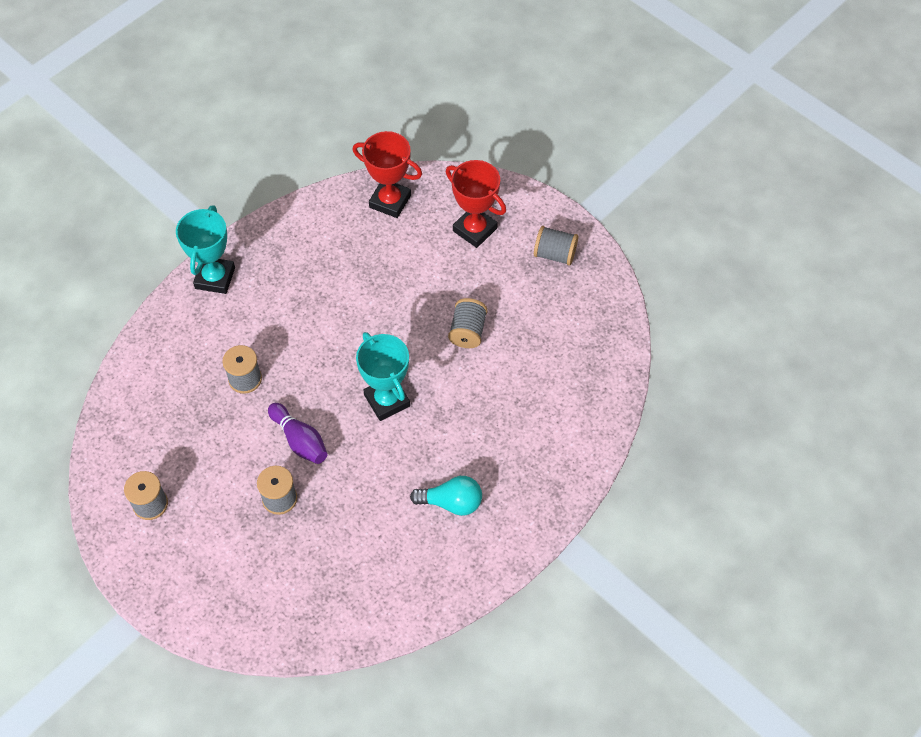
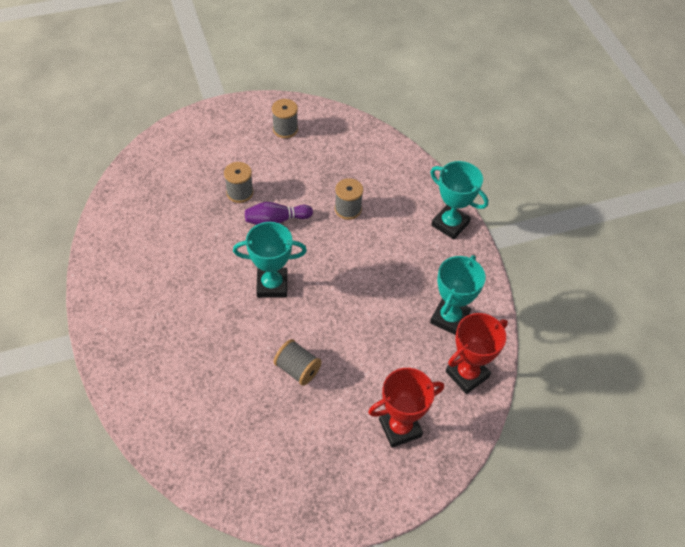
camera: 115 degrees right, 5 degrees down
turquoise light bulb [410,476,482,516] -> none
grey spool [534,226,578,266] -> none
none -> turquoise trophy [430,255,486,335]

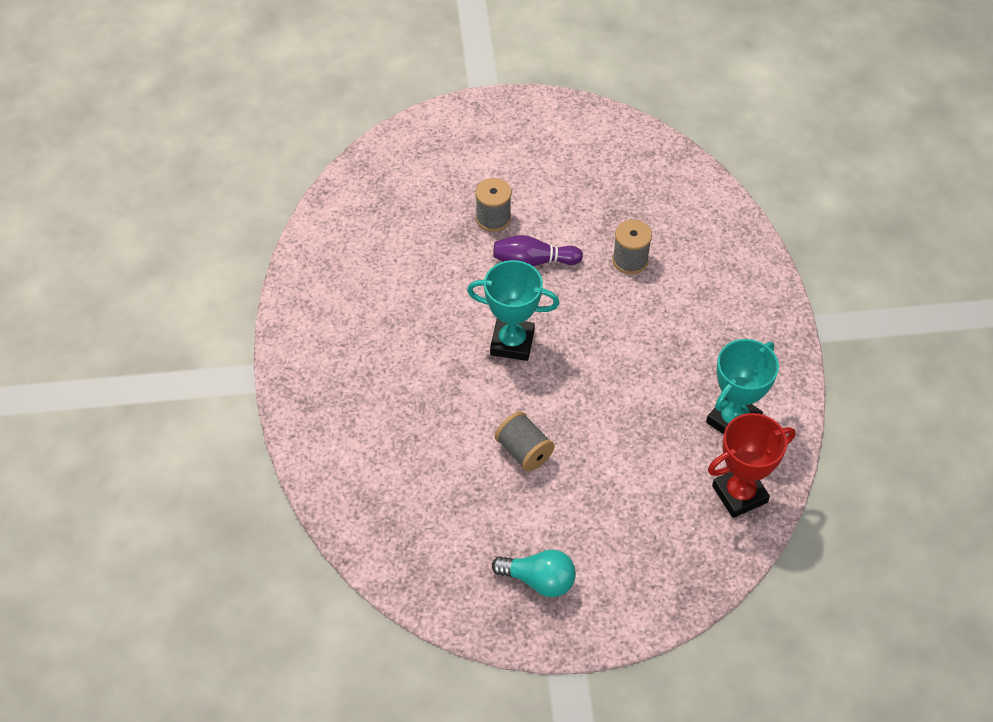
camera: 15 degrees right, 0 degrees up
grey spool [272,99,298,138] -> none
red trophy [368,368,444,448] -> none
turquoise trophy [430,161,488,240] -> none
none -> turquoise light bulb [492,550,576,597]

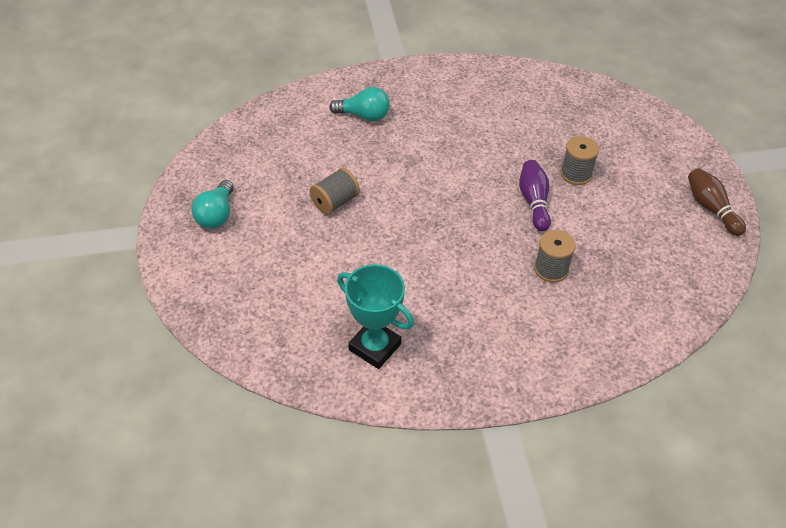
camera: 85 degrees right, 5 degrees down
turquoise trophy [467,260,559,361] -> none
red trophy [708,413,795,518] -> none
none -> turquoise light bulb [329,87,390,121]
none -> brown bowling pin [688,168,746,236]

